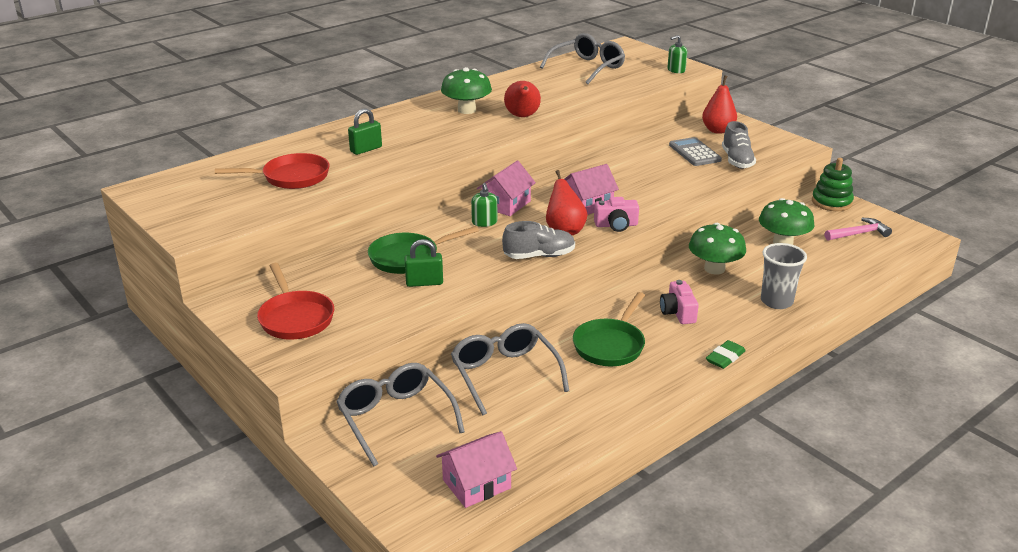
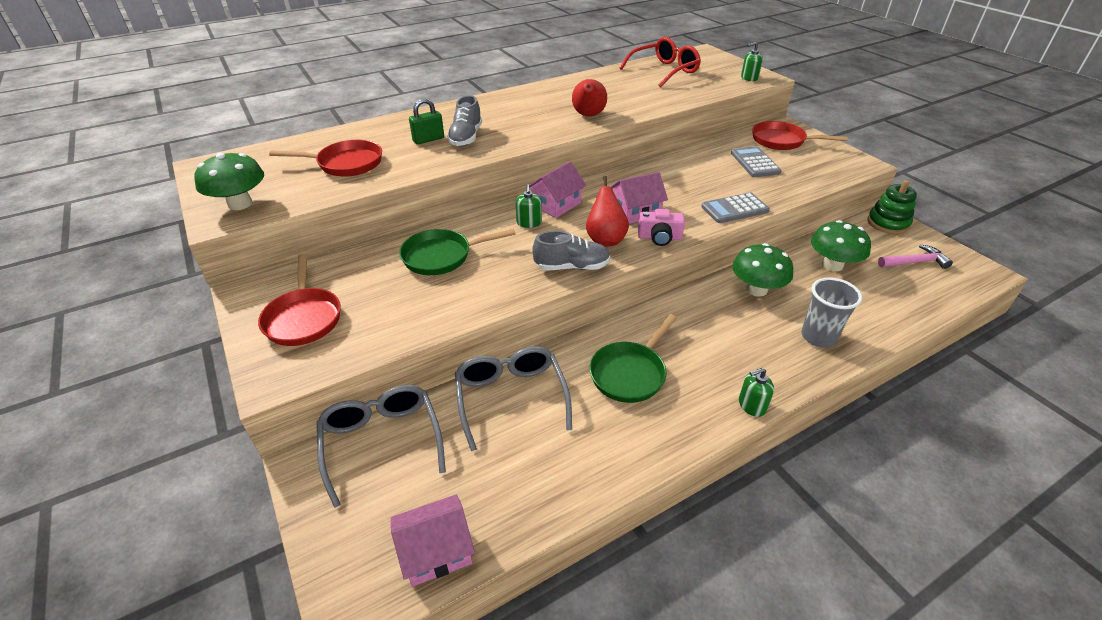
camera: 10 degrees right, 10 degrees up
green padlock [404,239,443,287] -> none
green mushroom [441,67,492,114] -> green mushroom moved to [194,153,264,210]
grey glasses [540,33,625,84] -> red glasses [620,37,701,87]
pink camera [660,280,699,324] -> none
red pear [702,75,737,134] -> red pan [752,121,848,150]
green eraser [706,340,746,369] -> green soap dispenser [739,368,774,417]
grey shoe [722,121,756,169] -> grey shoe moved to [447,95,482,146]
none -> grey calculator [701,193,770,223]

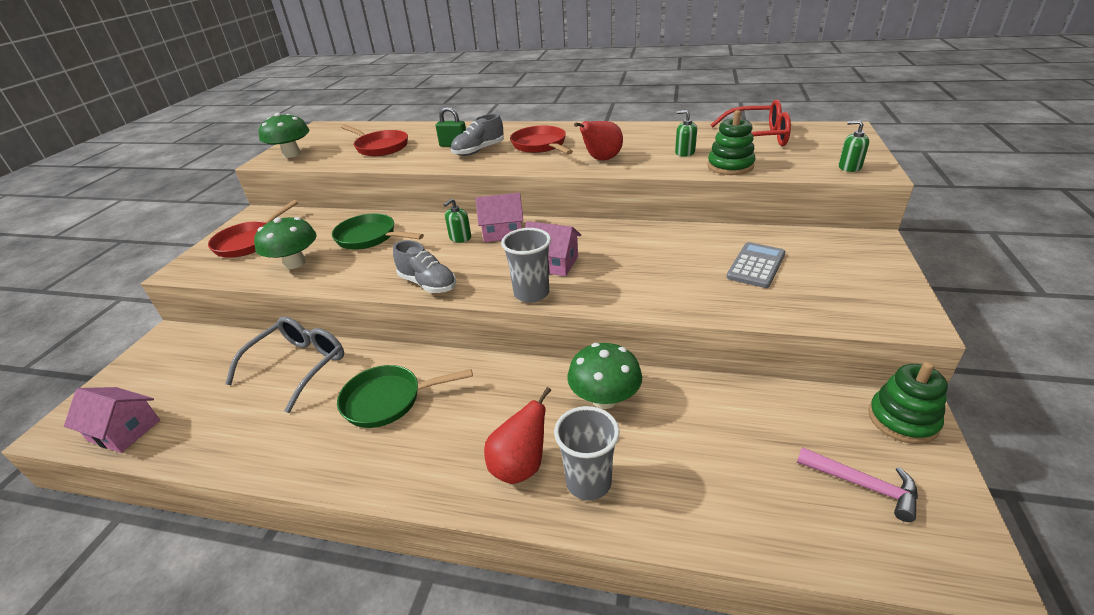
camera: 45 degrees right, 5 degrees down
grey glasses [317,385,446,508] -> none
red pear [586,176,629,246] -> red pear moved to [484,387,551,484]
pink camera [638,209,685,246] -> grey cup [501,228,551,303]
grey calculator [701,193,770,223] -> none
green soap dispenser [739,368,774,417] -> green soap dispenser moved to [675,110,697,157]
red pan [752,121,848,150] -> red pan moved to [510,126,573,155]
green mushroom [811,220,871,271] -> green mushroom moved to [254,217,317,269]
none -> green stacking toy [707,110,755,175]

